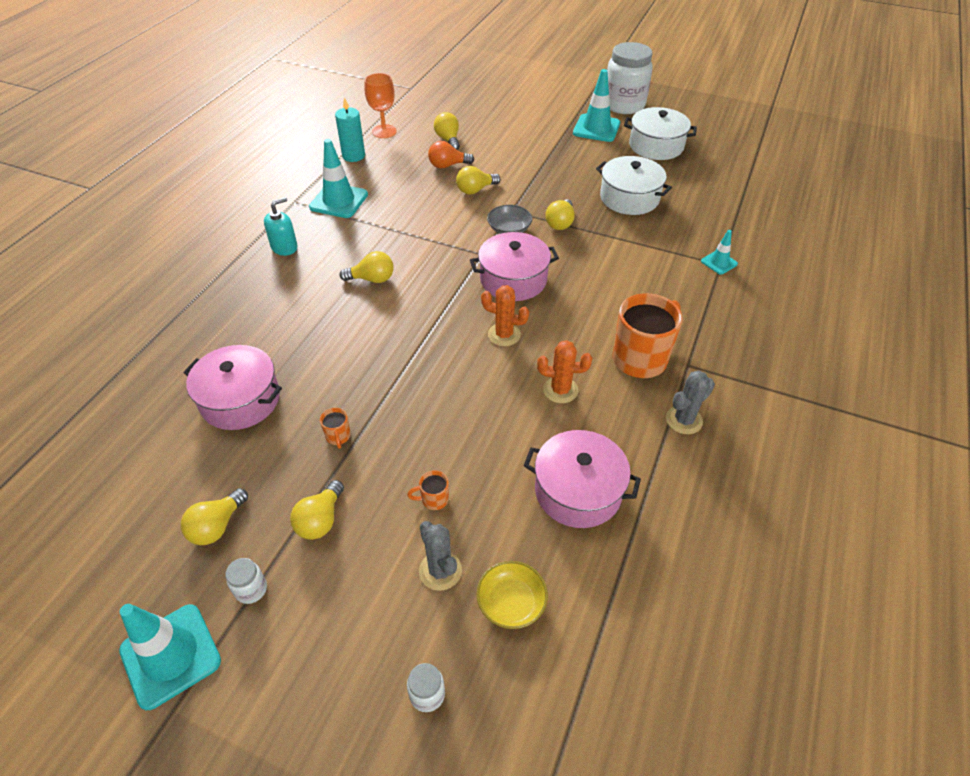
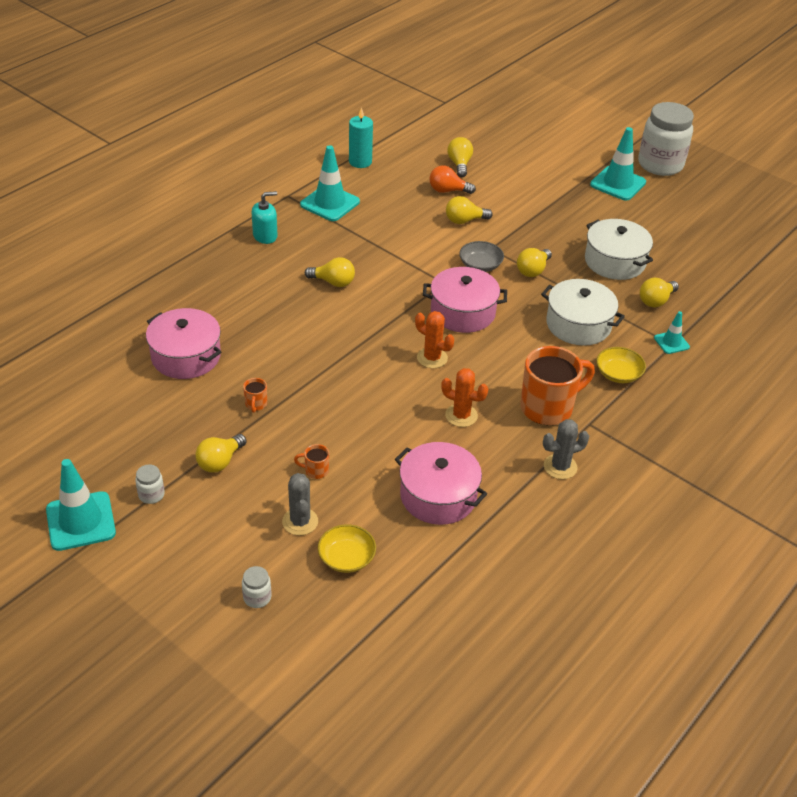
camera: 15 degrees right, 5 degrees down
yellow light bulb [181,488,248,545] -> yellow light bulb moved to [640,278,679,307]
orange goblet [365,73,397,138] -> none
white pot [624,107,697,160] -> white pot moved to [541,279,625,346]
none -> yellow bowl [596,347,646,383]

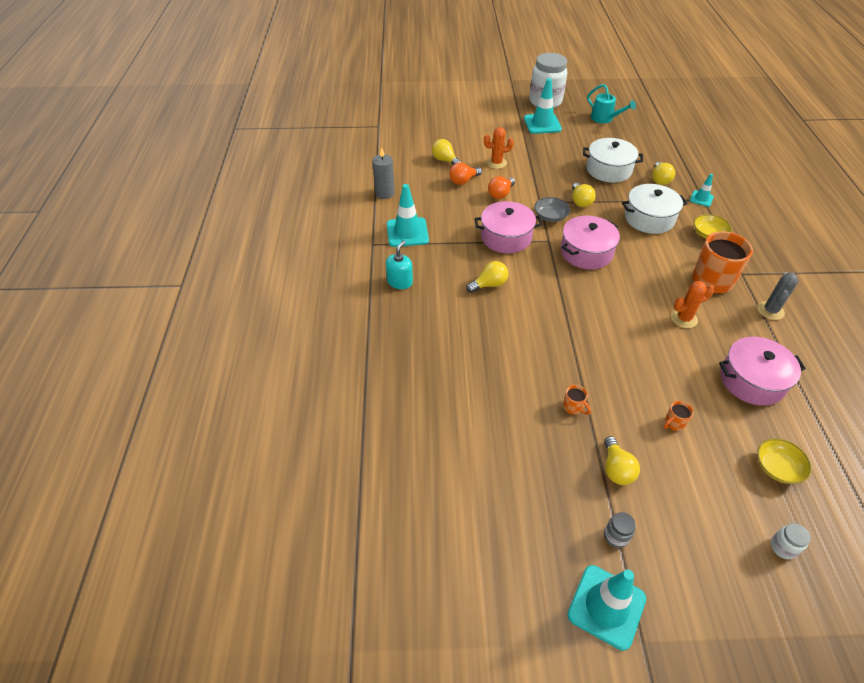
camera: 40 degrees left, 5 degrees up
white jar [135,464,165,504] -> grey jar [604,512,636,548]
pink pot [146,308,222,379] -> pink pot moved to [475,201,542,253]
grey cactus [282,473,318,535] -> none
turquoise candle [349,107,373,168] -> grey candle [372,147,395,199]
orange cactus [415,311,454,368] -> orange cactus moved to [484,127,514,169]
yellow light bulb [446,196,493,224] -> orange light bulb [488,176,515,199]
none -> turquoise watering can [587,84,636,123]

